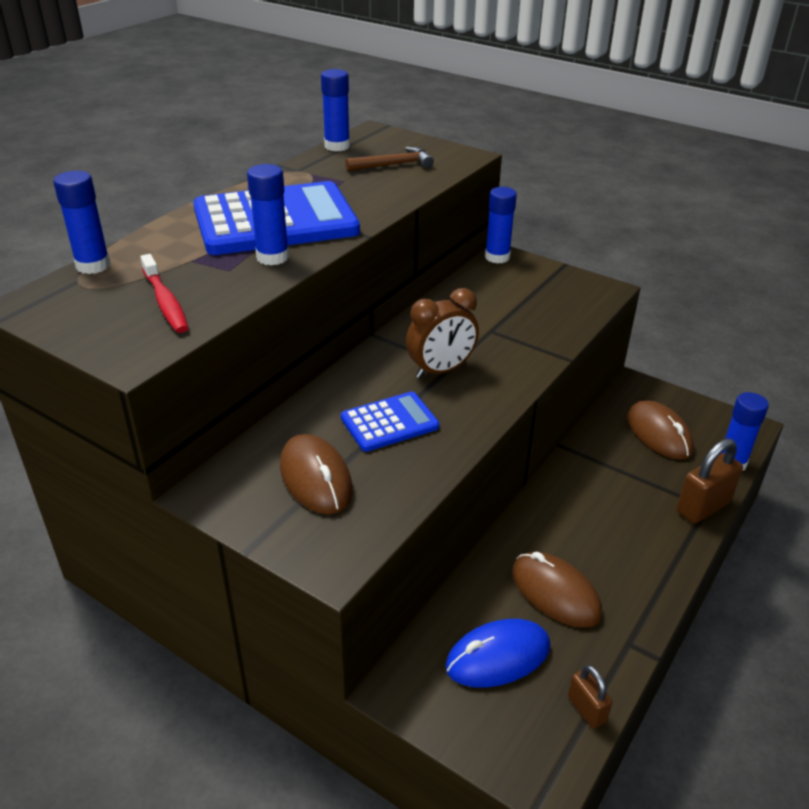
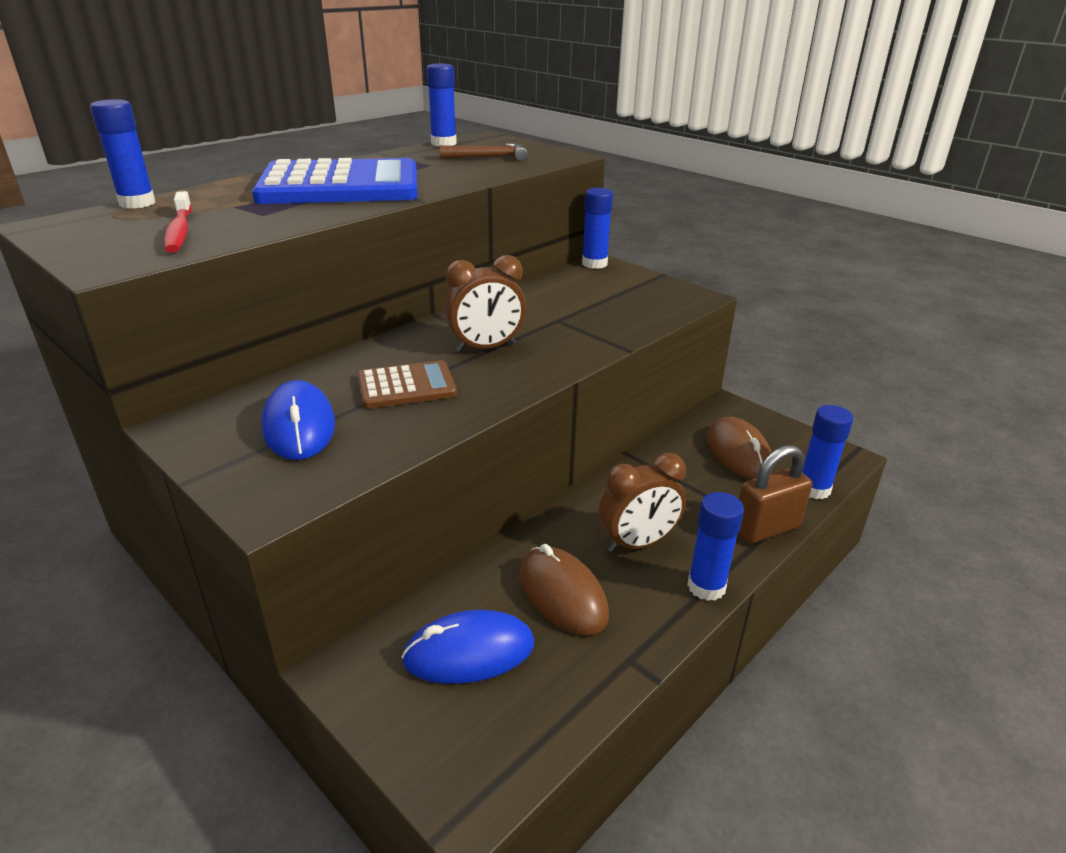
camera: 10 degrees right, 5 degrees down
blue glue stick [247,164,289,266] -> blue glue stick moved to [687,492,744,601]
brown mouse [280,434,353,514] -> blue mouse [262,380,335,460]
blue calculator [341,392,439,452] -> brown calculator [357,360,457,409]
brown padlock [568,665,612,729] -> none
none -> brown clock [599,453,686,552]

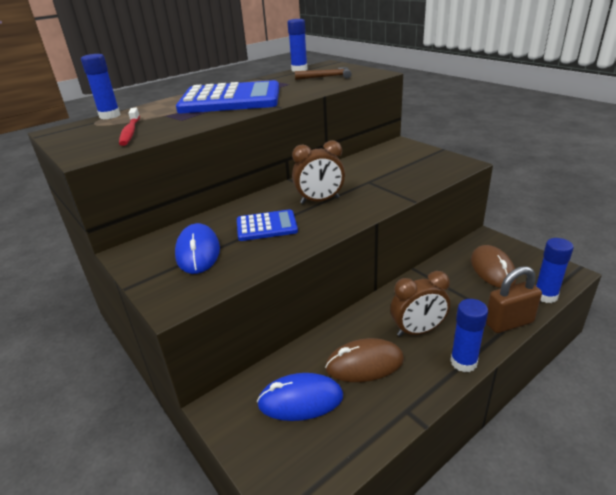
camera: 10 degrees right, 0 degrees up
brown calculator [357,360,457,409] -> blue calculator [237,209,298,241]
brown mouse [520,544,609,635] -> brown mouse turned 75 degrees counterclockwise [325,338,404,382]
blue glue stick [582,188,613,269] -> none

